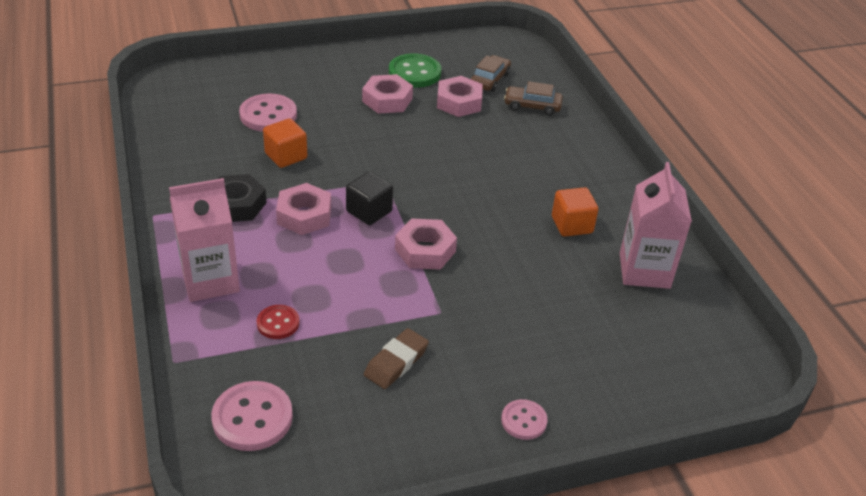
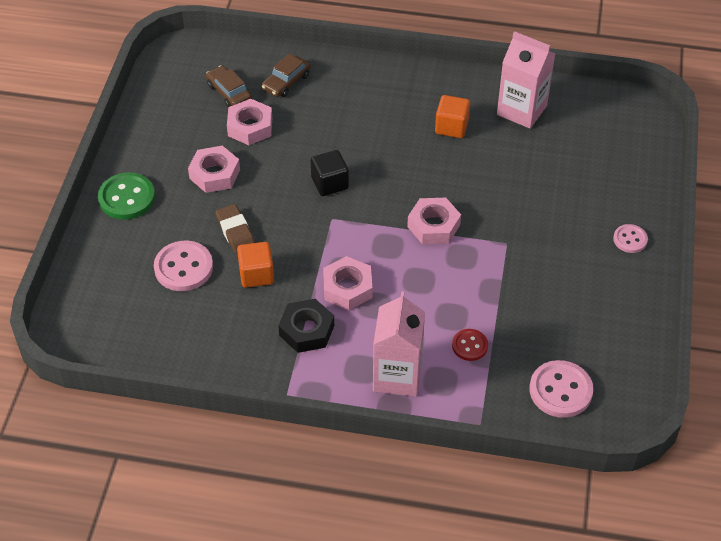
camera: 60 degrees left, 10 degrees up
black cube [346,172,393,225] -> black cube moved to [311,150,349,196]
brown eraser [364,328,429,389] -> brown eraser moved to [215,204,255,254]
green button [389,53,441,88] -> green button moved to [98,172,155,220]

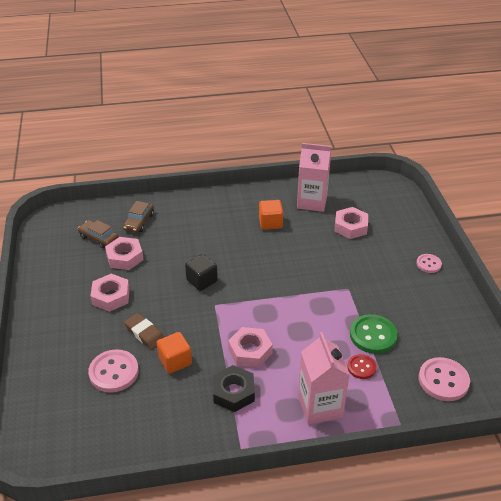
camera: 20 degrees left, 10 degrees down
green button [98,172,155,220] -> green button moved to [350,314,398,354]
pink nut [407,198,461,244] -> pink nut moved to [334,207,368,239]

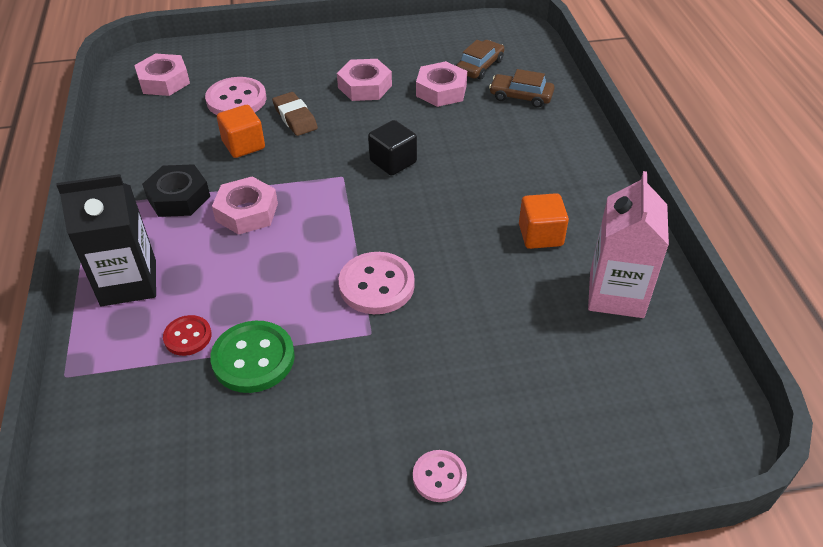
camera: 90 degrees right, 5 degrees up
brown eraser [124,313,164,350] -> brown eraser turned 75 degrees counterclockwise [272,92,318,136]
pink carton [298,332,350,425] -> black carton [56,174,156,306]
pink nut [334,207,368,239] -> pink nut moved to [134,53,190,96]
pink button [419,357,470,401] -> pink button moved to [339,252,415,314]

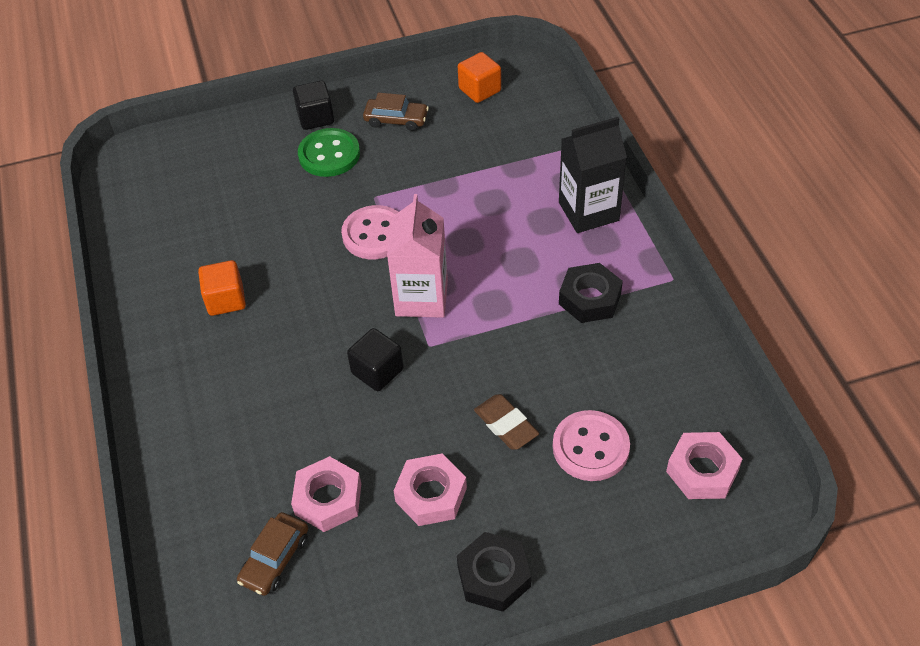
camera: 175 degrees right, 5 degrees up
red button [163,315,212,356] -> none
green button [210,321,295,393] -> green button moved to [298,128,360,177]
pink nut [212,177,278,235] -> none
orange cube [217,105,265,158] -> orange cube moved to [458,52,501,103]
pink button [413,450,467,502] -> black cube [293,81,334,130]
brown car [489,69,555,108] -> brown car moved to [363,93,429,131]
pink carton [588,171,669,318] -> pink carton moved to [387,194,448,318]
none -> black nut [457,532,531,612]

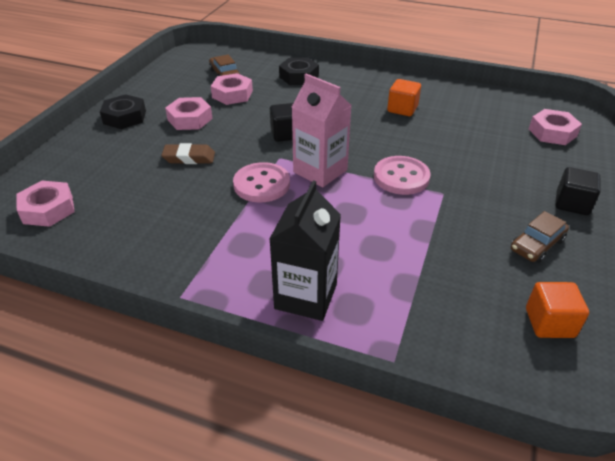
camera: 125 degrees right, 10 degrees down
green button [298,128,360,177] -> none
pink button [553,410,630,481] -> pink button moved to [233,162,290,203]
black nut [559,263,623,323] -> black nut moved to [279,57,319,85]
none -> pink nut [529,109,582,145]

